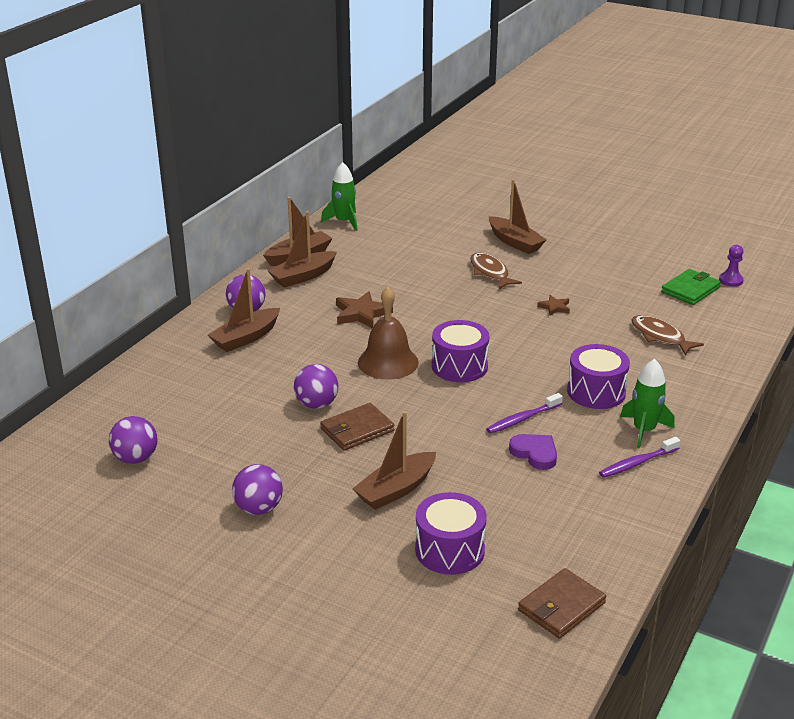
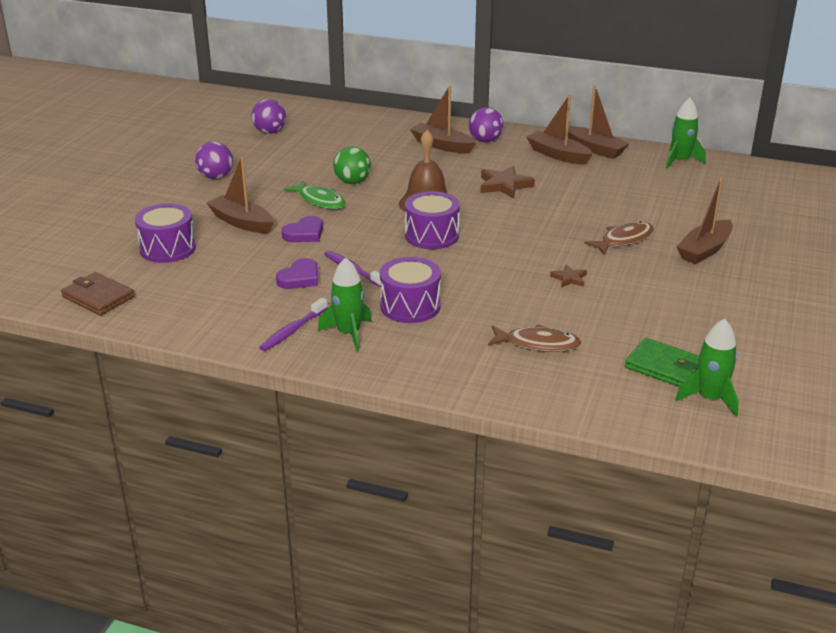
camera: 80 degrees right, 0 degrees up
purple ball [294,364,338,409] -> green ball [333,147,371,184]
brown wallet [320,403,394,451] -> green fish [283,180,346,209]
purple toothbrush [599,437,680,478] -> purple toothbrush turned 105 degrees counterclockwise [259,298,328,351]
brown fish [631,315,704,356] -> brown fish turned 60 degrees clockwise [488,324,581,352]
purple pawn [719,245,744,287] -> green rocket [675,318,739,417]
none -> purple heart [282,216,323,242]

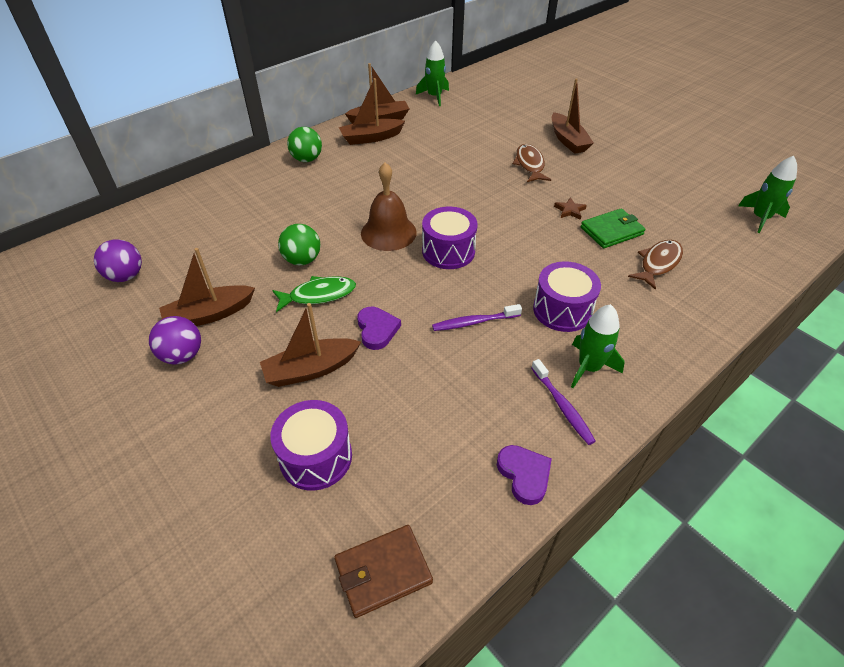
camera: 60 degrees left, 15 degrees up
purple heart [276,258,318,289] -> purple heart moved to [497,445,552,505]
brown boat [410,86,476,154] -> brown boat moved to [159,248,255,326]
purple ball [469,107,504,142] -> green ball [287,127,322,162]
brown star [480,166,535,199] -> none
green wallet [625,338,699,387] -> green wallet moved to [581,208,646,248]

